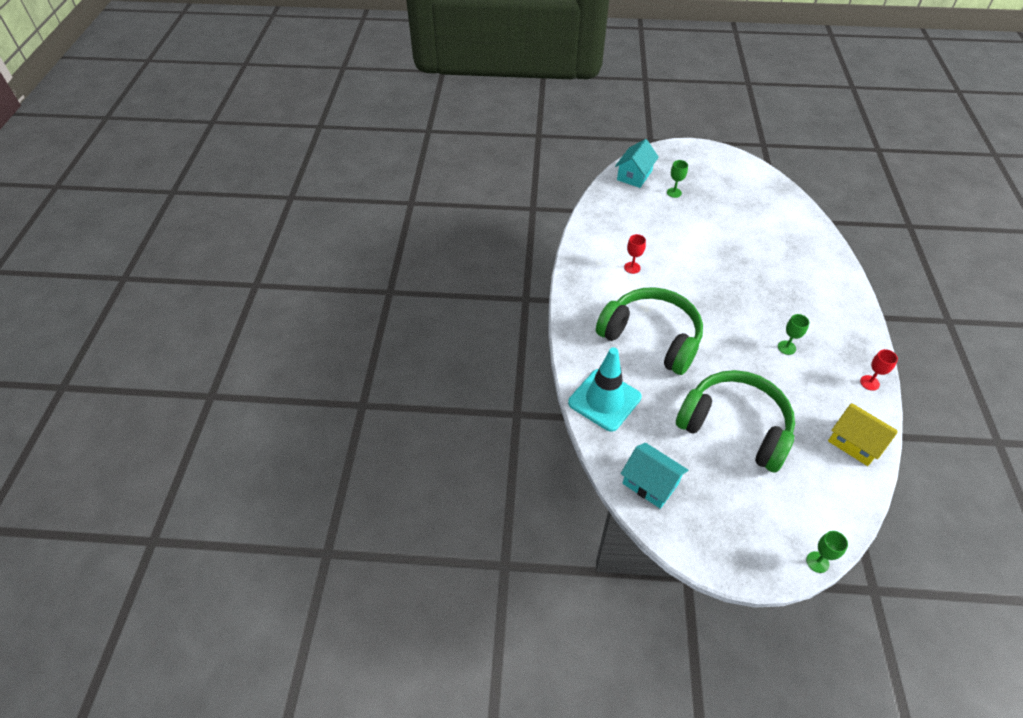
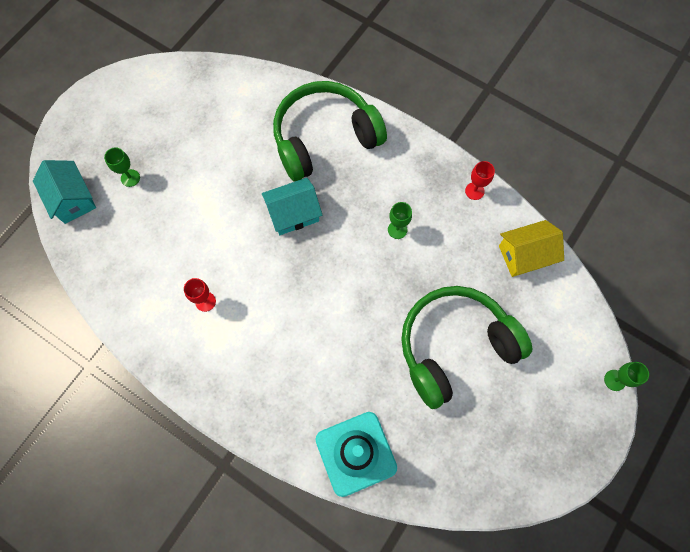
camera: 60 degrees left, 20 degrees up
green headphones [596,287,703,375] -> green headphones moved to [273,81,387,181]
turquoise house [621,443,688,509] -> turquoise house moved to [262,178,322,235]

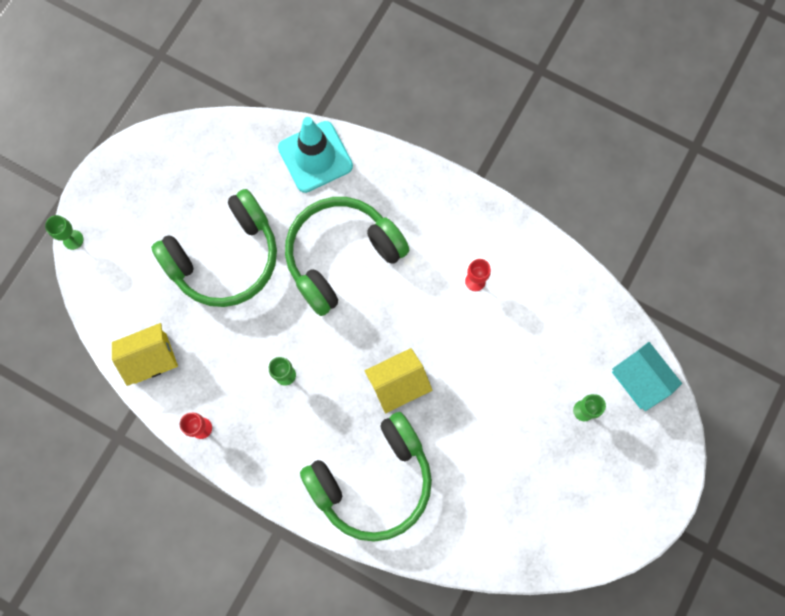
camera: 175 degrees right, 5 degrees up
turquoise house [262,178,322,235] -> yellow house [365,348,432,413]
none -> green headphones [285,197,410,316]

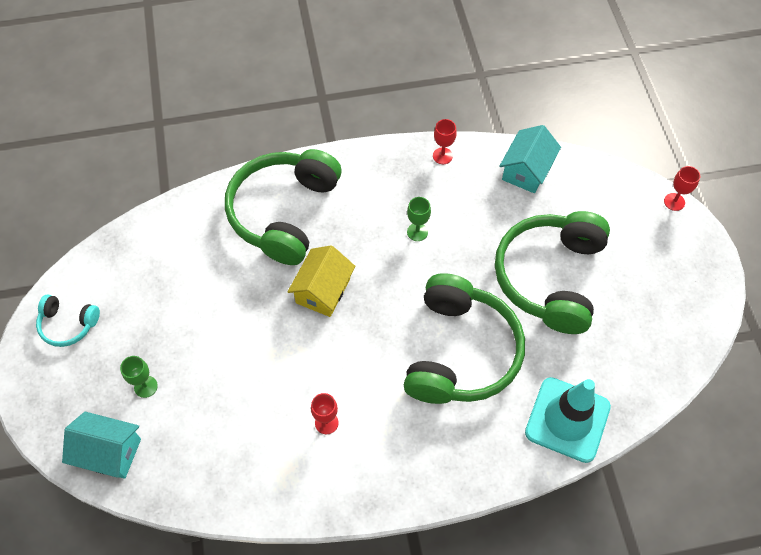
camera: 140 degrees right, 15 degrees down
green goblet [45,215,83,250] -> red goblet [664,166,700,211]
yellow house [112,323,178,386] -> turquoise house [499,125,561,193]
none -> turquoise headphones [36,294,100,347]

